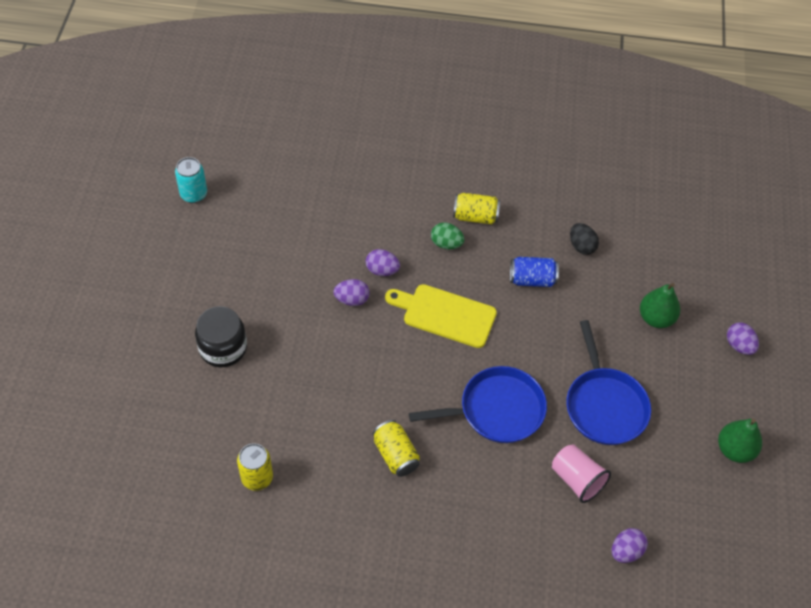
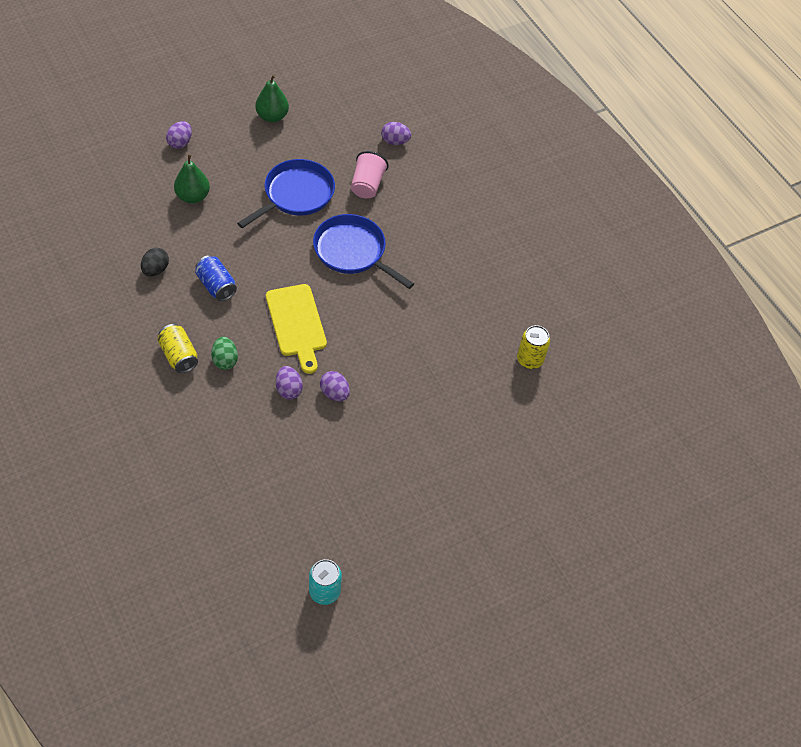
camera: 130 degrees left, 0 degrees up
black jar [195,306,247,367] -> none
yellow can [373,420,420,477] -> none

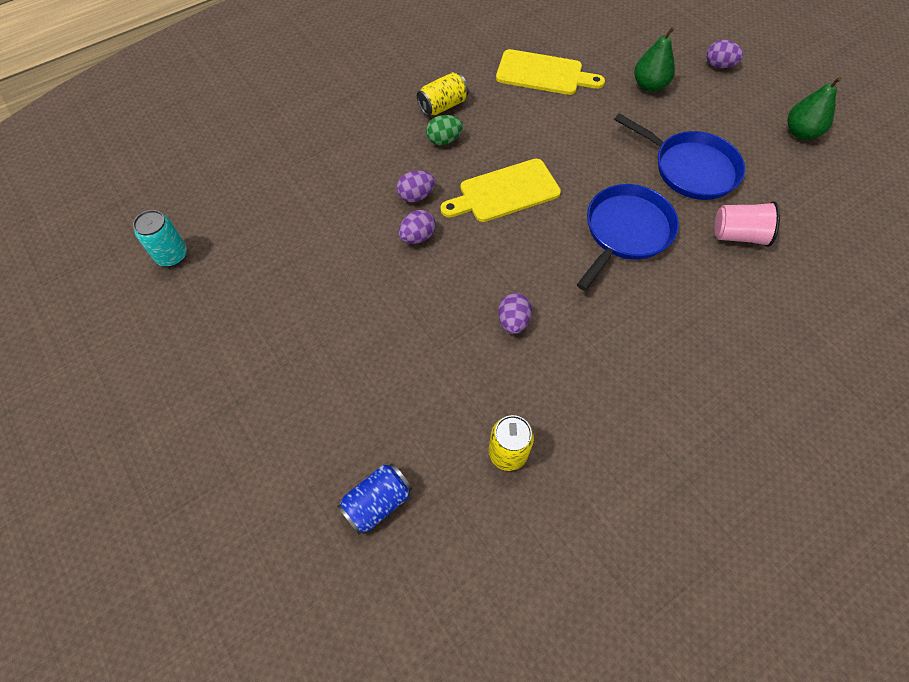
camera: 90 degrees right, 5 degrees up
black egg [141,248,169,276] -> yellow cutting board [496,49,605,95]
blue can [195,255,237,301] -> blue can moved to [337,464,412,535]
purple egg [381,122,411,145] -> purple egg moved to [498,293,532,334]

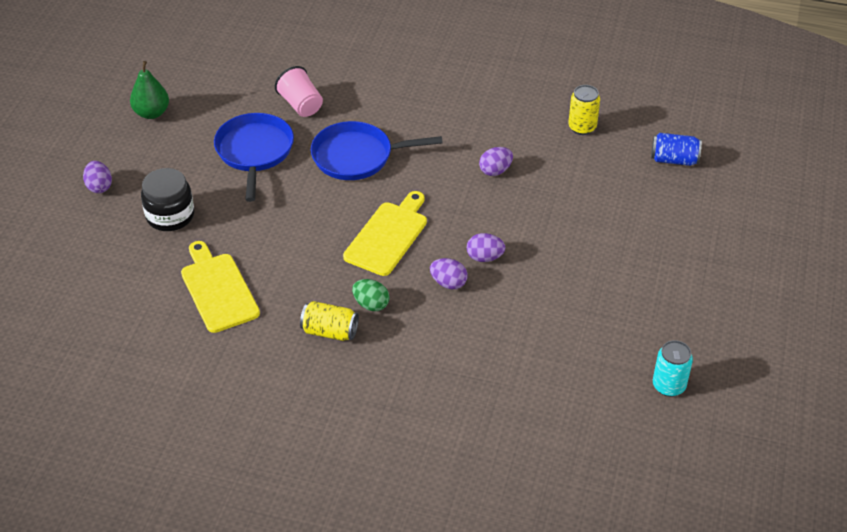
camera: 130 degrees left, 15 degrees down
yellow cutting board [440,159,561,222] -> yellow cutting board turned 90 degrees counterclockwise [343,191,427,276]
green pear [634,27,675,92] -> black jar [141,168,194,231]

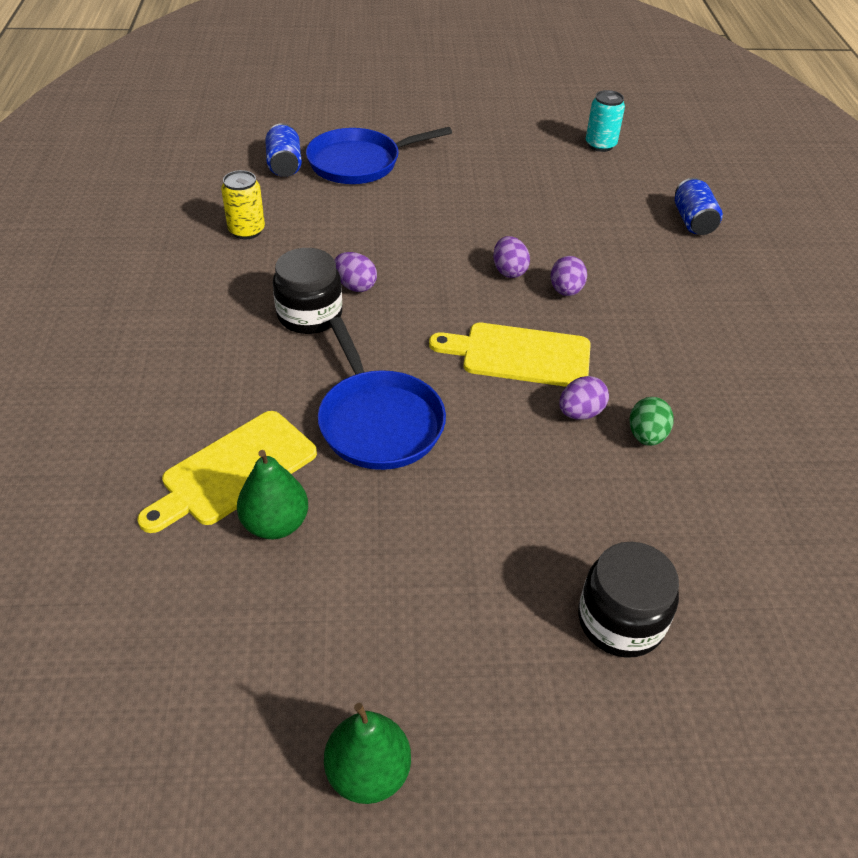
camera: 110 degrees left, 0 degrees up
purple egg [83,161,112,193] -> purple egg moved to [559,376,609,420]
yellow cutting board [181,241,260,333] -> yellow cutting board moved to [137,411,317,533]
blue pan [214,113,294,202] -> blue pan moved to [306,127,452,184]
pink cup [275,66,323,117] -> green pear [237,450,308,539]
yellow can [300,301,359,341] -> none
green egg [352,279,389,311] -> green egg moved to [629,397,674,446]
none -> black jar [273,248,342,334]
none -> blue can [675,178,723,235]

